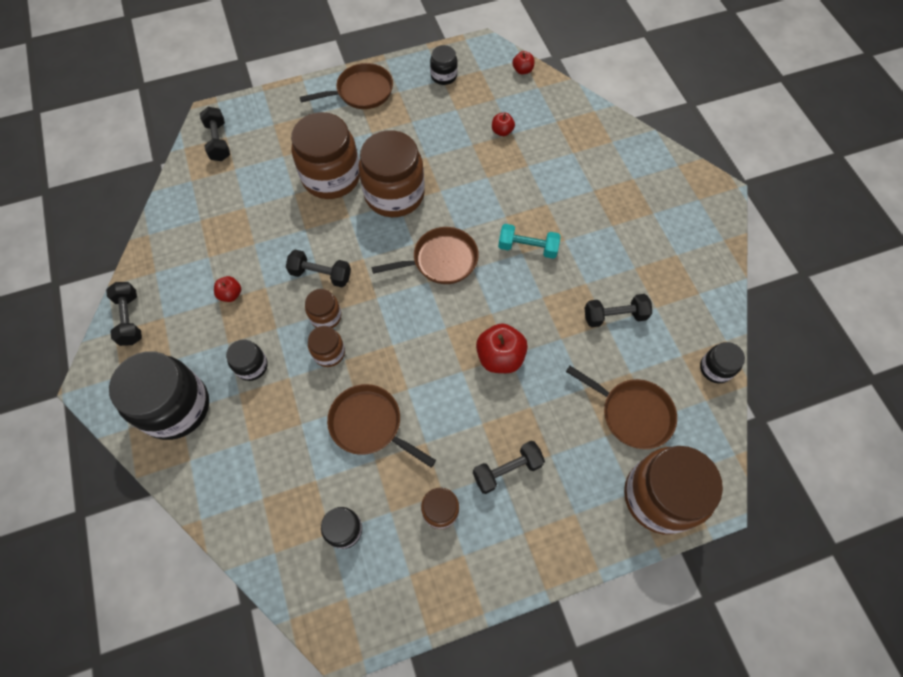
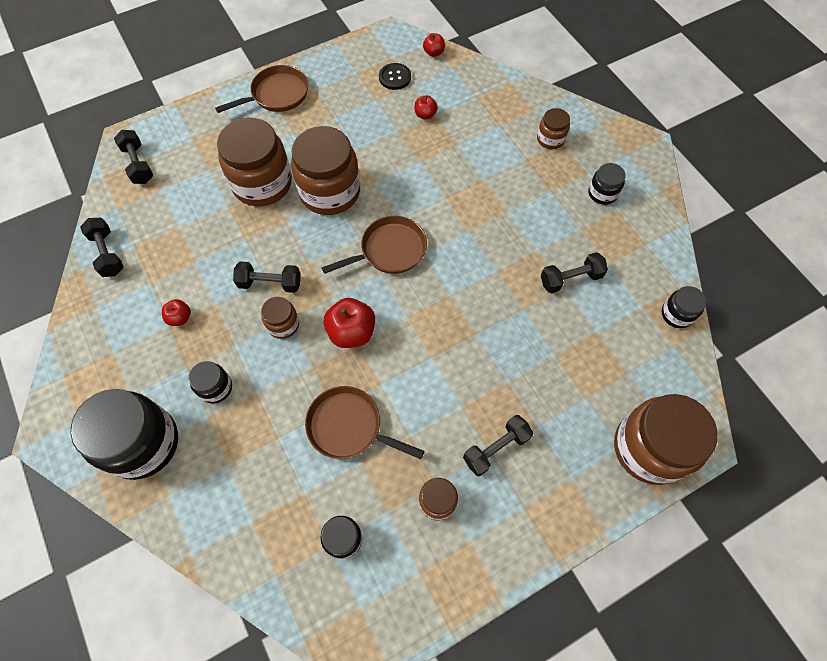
camera: 10 degrees left, 0 degrees up
black dumbbell [106,282,142,346] -> black dumbbell moved to [80,218,124,277]
brown jar [308,326,345,367] -> brown jar moved to [537,108,570,149]
black jar [430,45,458,85] -> black jar moved to [589,163,626,205]
red apple [476,323,528,373] -> red apple moved to [324,298,375,348]
turquoise dumbbell [498,224,561,259] -> none
brown pan [566,366,677,449] -> none
none -> black button [379,63,411,90]

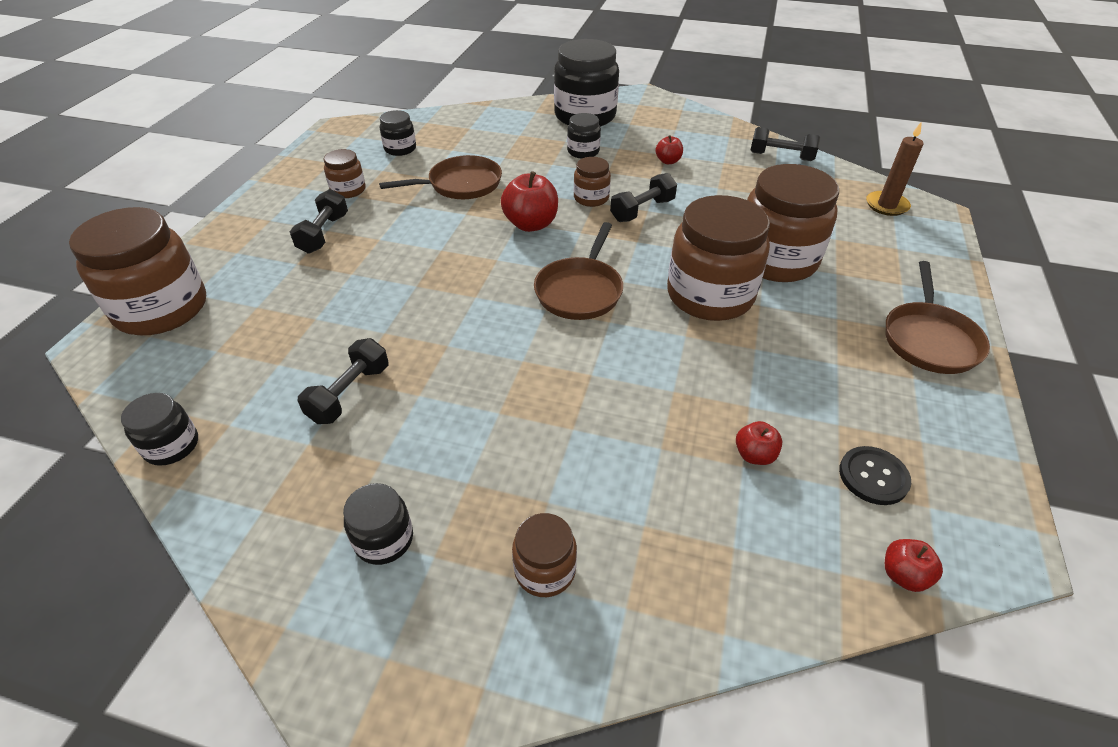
camera: 135 degrees right, 20 degrees down
black dumbbell [114,130,153,184] -> brown candle [866,122,923,216]

